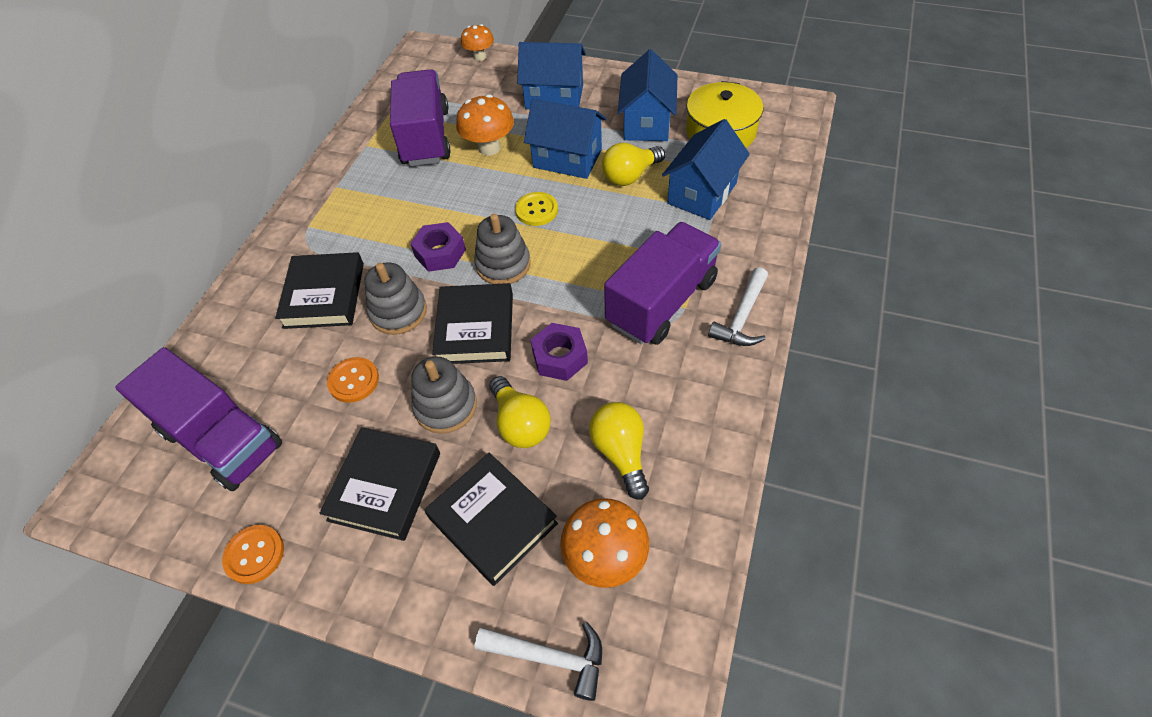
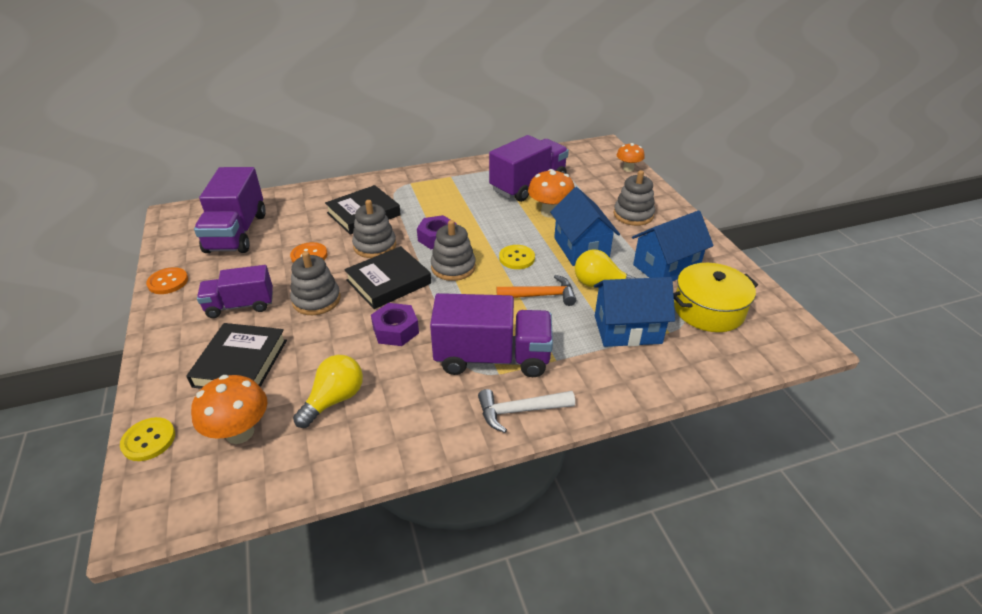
camera: 50 degrees right, 15 degrees down
black book [320,427,440,541] -> purple truck [197,265,273,318]
white hammer [474,622,602,701] -> yellow button [120,417,175,461]
yellow light bulb [489,376,551,448] -> none
blue house [517,42,586,109] -> grey stacking toy [614,170,655,226]
none -> orange hammer [497,275,576,306]

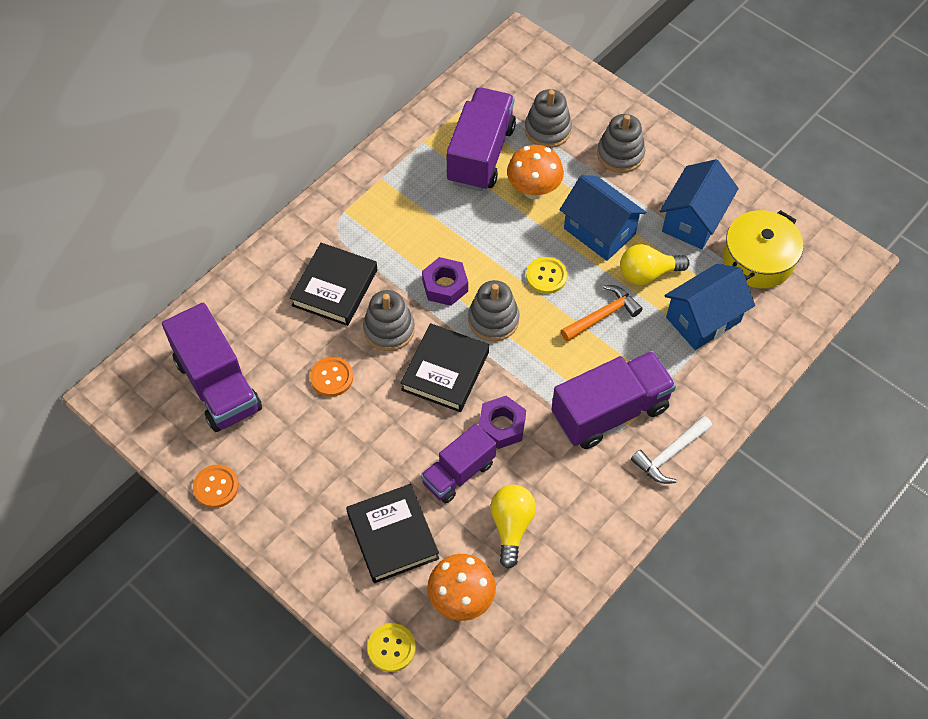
camera: 30 degrees left, 20 degrees up
purple truck [197,265,273,318] -> purple truck moved to [421,423,496,504]
grey stacking toy [290,251,341,315] -> grey stacking toy moved to [525,89,572,148]
orange mushroom [617,143,645,172] -> none

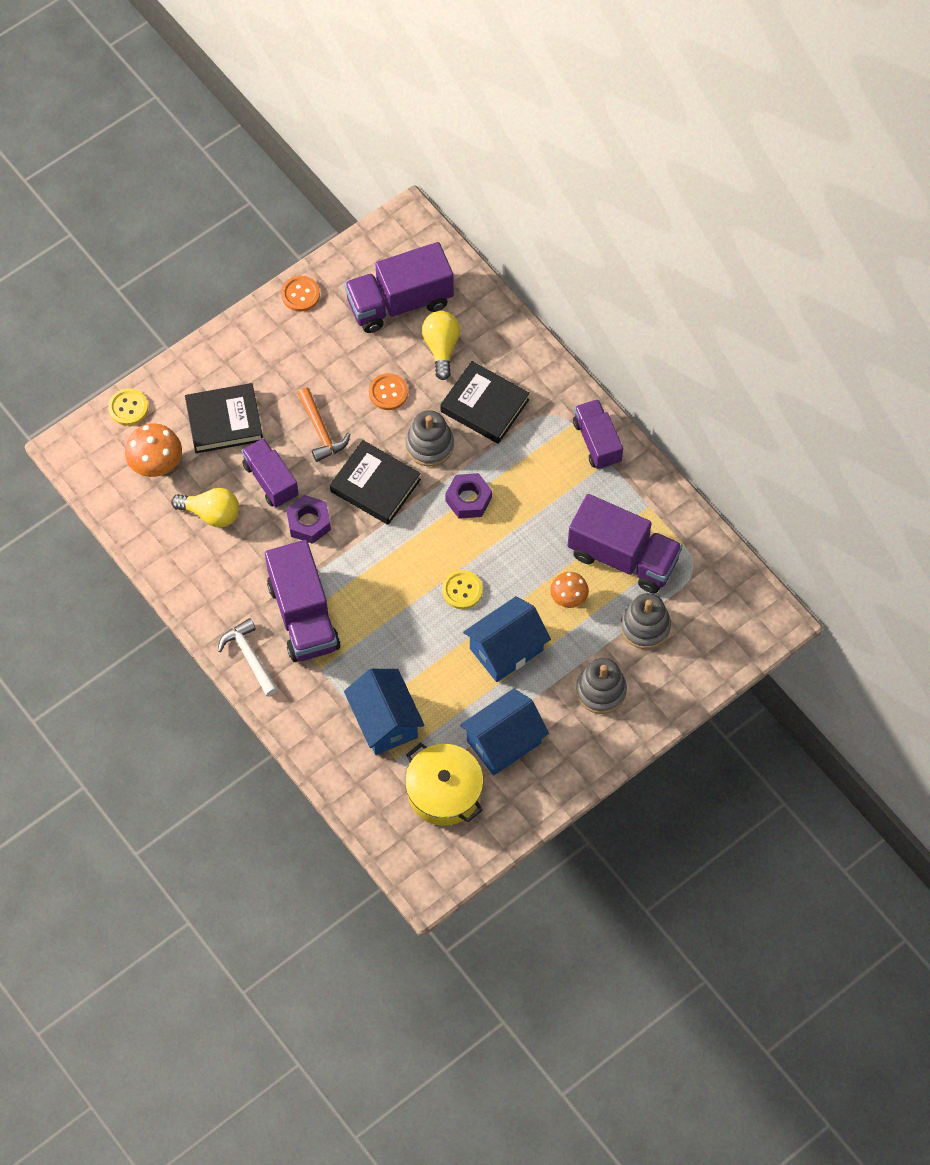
camera: 100 degrees right, 5 degrees up
grey stacking toy [468,280,520,341] -> none
orange mushroom [507,145,564,199] -> orange mushroom [550,572,589,608], size x0.66
orange hammer [561,285,643,342] -> orange hammer moved to [297,388,350,462]
yellow light bulb [620,244,690,285] -> yellow light bulb moved to [422,311,460,380]
blue house [660,159,739,249] -> blue house turned 75 degrees counterclockwise [460,689,549,776]
none -> purple truck [573,399,623,470]

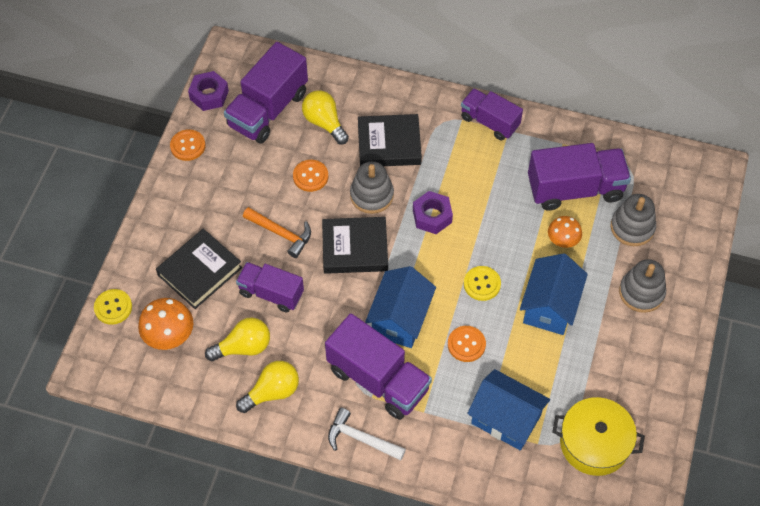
camera: 35 degrees left, 5 degrees down
purple nut [286,495,331,544] -> purple nut moved to [188,71,229,111]
blue house [460,689,549,776] -> blue house moved to [365,266,436,348]
none -> yellow light bulb [236,361,299,413]
none -> orange button [448,326,486,362]

